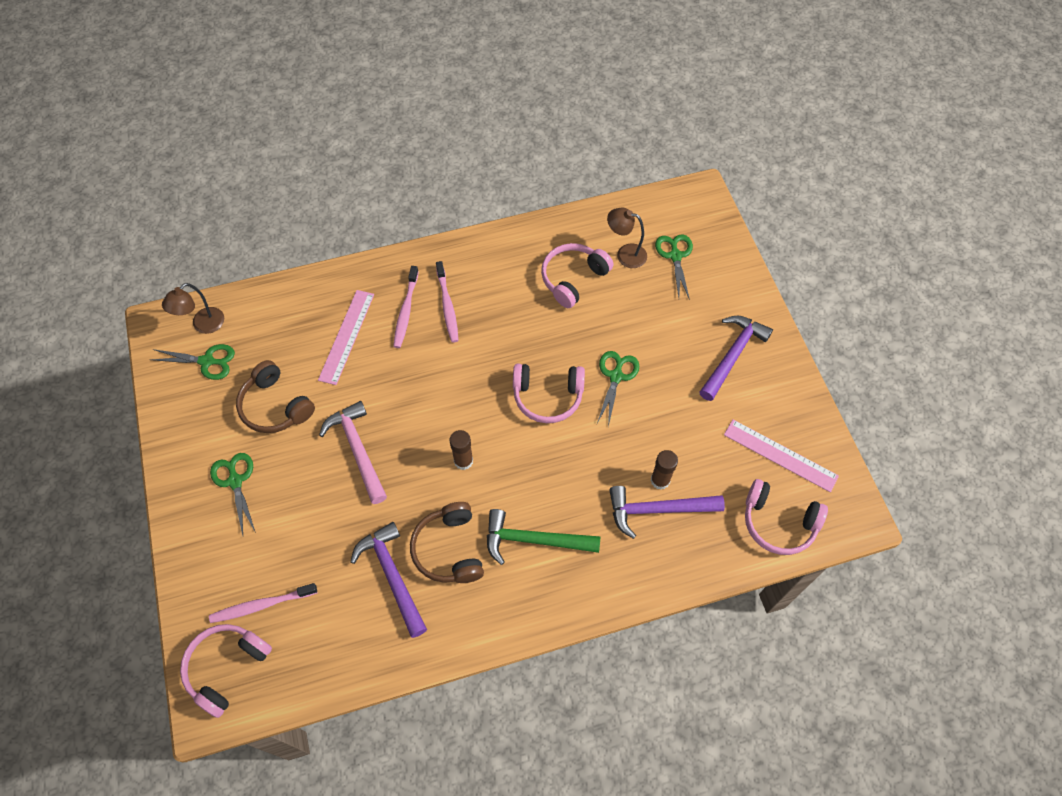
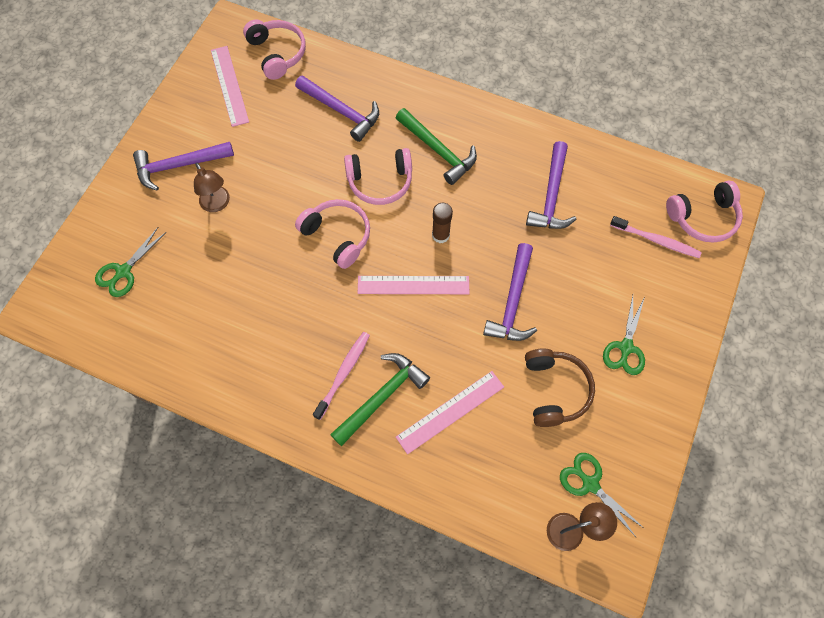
camera: 140 degrees left, 5 degrees up
pink hammer [319,401,387,504] -> purple hammer [483,243,537,341]
pink toothbrush [393,266,419,348] -> green hammer [330,353,430,446]
brown headphones [410,502,484,583] -> none
pink headphones [541,243,614,308] -> pink headphones moved to [344,148,412,205]
green scissors [597,351,639,427] -> none
brown lamp [607,208,647,268] -> brown lamp moved to [194,163,230,212]
brown glue stick [651,450,678,490] -> none
none -> pink ruler [358,276,470,294]

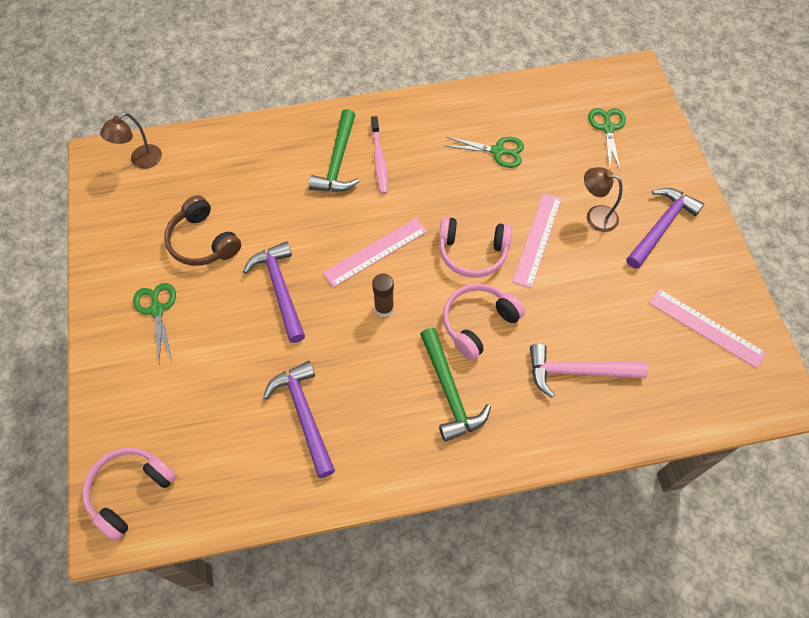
camera: 145 degrees right, 5 degrees down
pink headphones [243,20,306,80] -> none
purple hammer [295,75,379,142] -> pink hammer [530,343,648,398]
green hammer [396,108,477,185] -> green hammer turned 120 degrees counterclockwise [420,328,491,442]
pink ruler [396,371,504,454] -> pink ruler moved to [512,193,562,288]
green scissors [560,453,644,537] -> green scissors moved to [445,137,524,168]
pink toothbrush [610,216,702,258] -> none

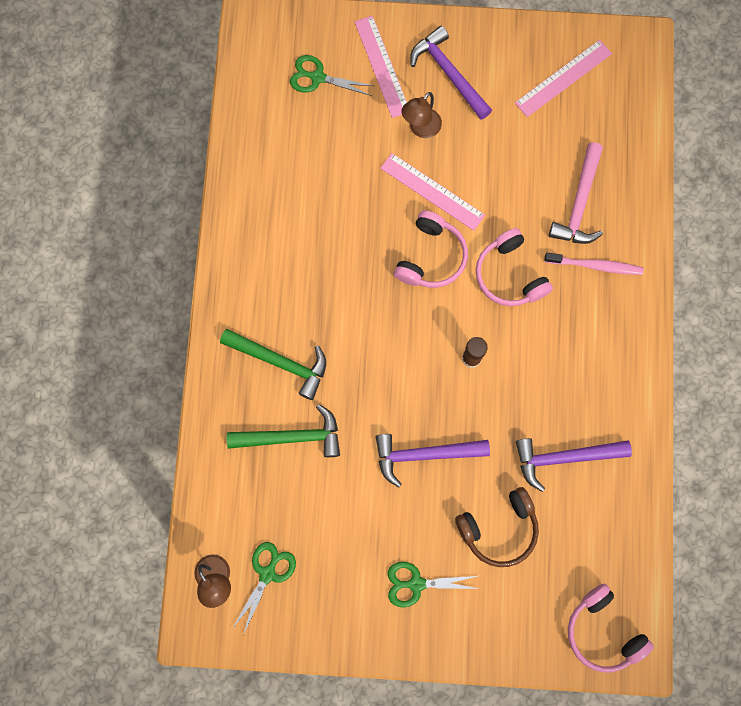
camera: 75 degrees left, 15 degrees up
brown headphones [164,195,241,266] -> brown headphones moved to [455,487,539,567]
pink ruler [323,218,427,287] -> pink ruler moved to [355,16,407,118]
pink toothbrush [371,116,388,194] -> pink toothbrush moved to [544,253,643,275]
green hammer [420,328,491,442] -> green hammer moved to [227,404,340,457]
green scissors [445,137,524,168] -> green scissors moved to [232,542,296,635]

